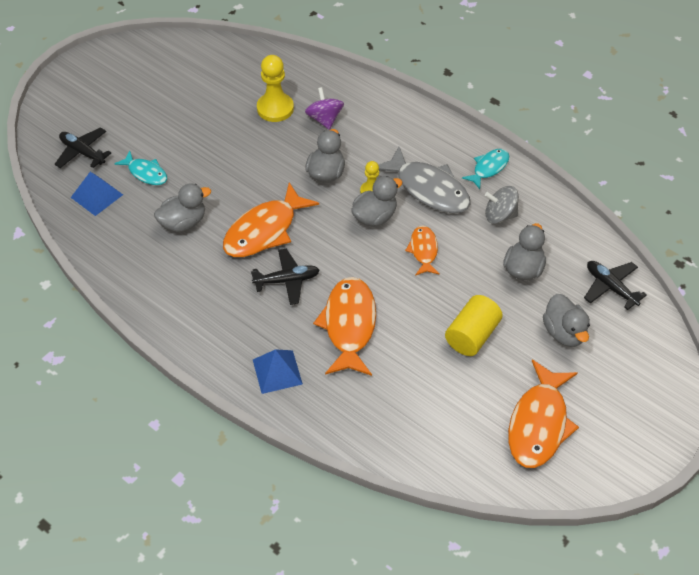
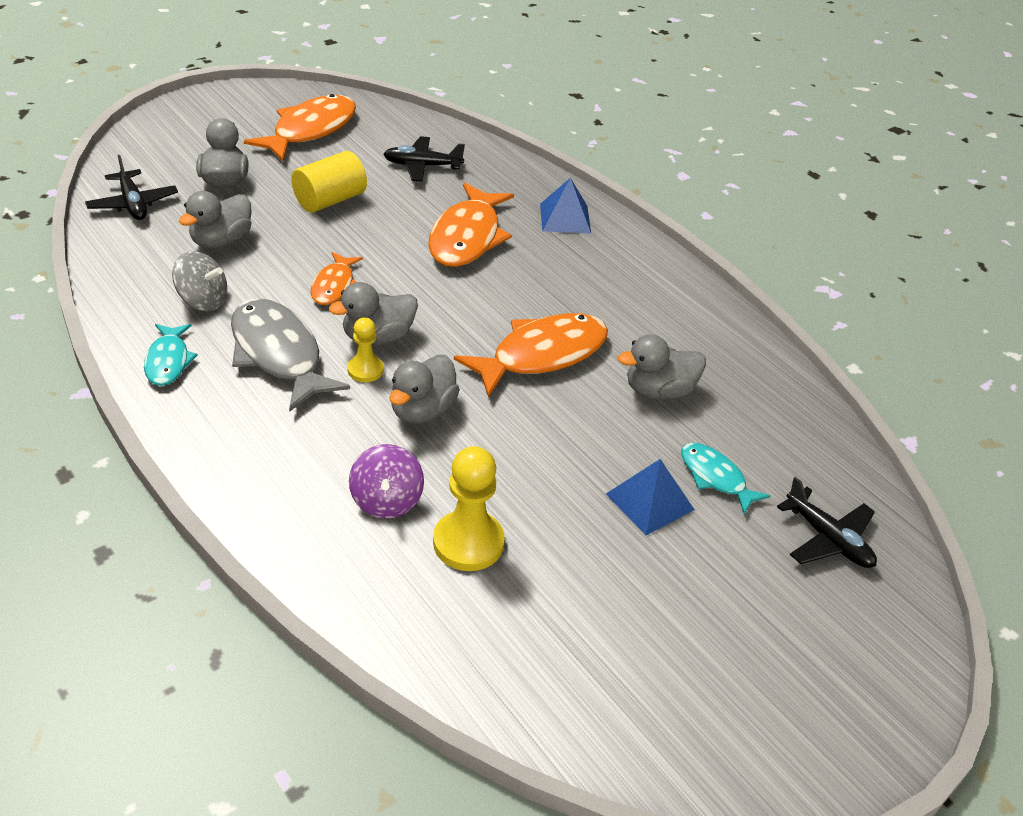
camera: 170 degrees left, 10 degrees down
blue pyramid [71,172,123,216] -> blue pyramid moved to [606,459,695,536]
black plane [251,248,320,305] -> black plane moved to [384,136,465,182]
turquoise fish [462,149,509,189] -> turquoise fish turned 60 degrees counterclockwise [144,324,198,386]

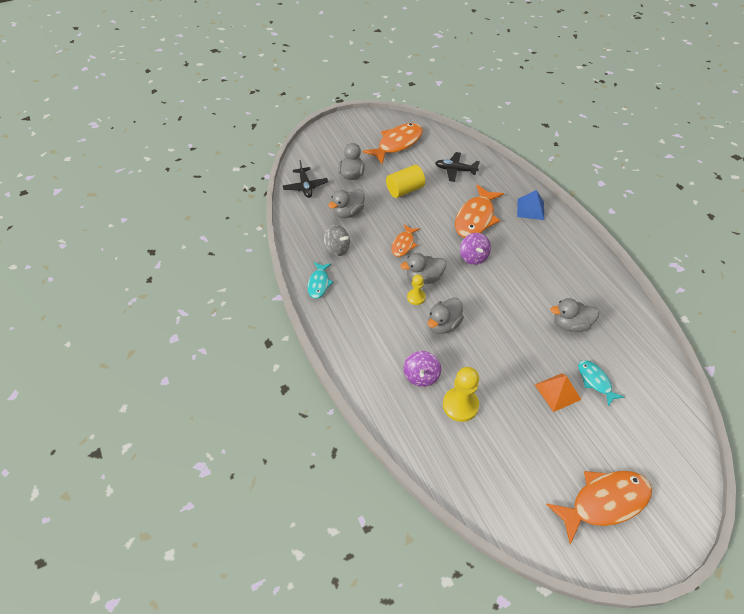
camera: 15 degrees right, 10 degrees up
grey fish [231,298,350,412] -> none
orange fish [454,313,608,398] -> orange fish moved to [546,471,652,544]
blue pyramid [606,459,695,536] -> orange pyramid [535,373,582,412]
black plane [777,477,877,568] -> none
none -> purple spinning top [460,233,491,265]

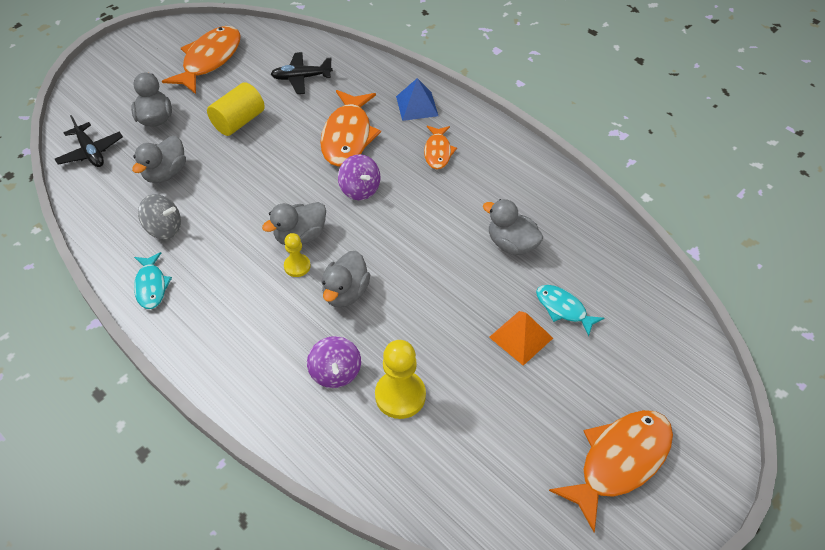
camera: 20 degrees left, 0 degrees up
orange fish [391,224,419,257] -> orange fish moved to [424,126,457,169]
grey duck [550,298,599,332] -> grey duck turned 60 degrees clockwise [483,199,544,255]

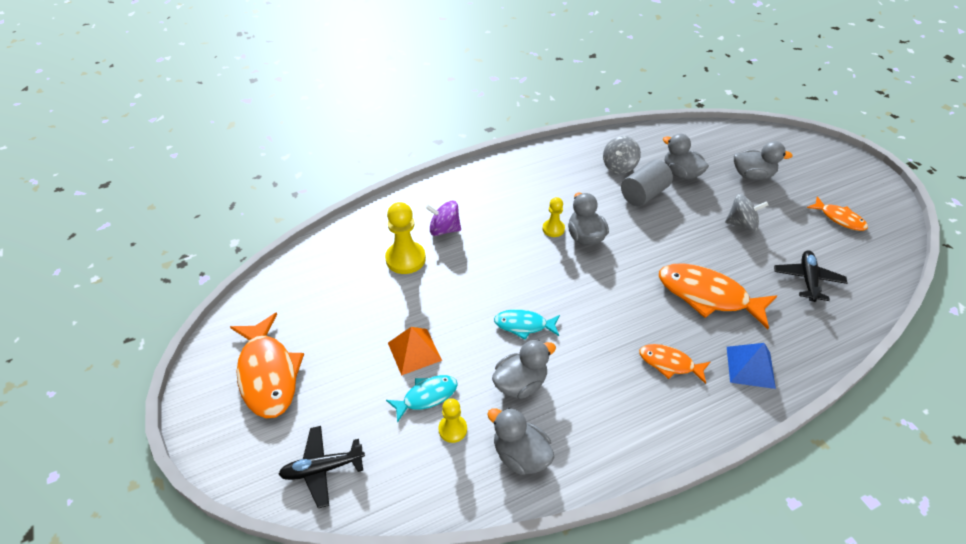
camera: 110 degrees right, 5 degrees down
black plane [55,115,123,167] -> black plane moved to [278,426,365,508]
turquoise fish [134,252,172,309] -> turquoise fish moved to [494,309,560,340]
orange fish [162,26,241,94] -> orange fish [807,196,868,231], size x0.56
yellow cylinder [207,82,265,136] -> grey spinning top [725,194,768,231]
grey duck [322,251,370,308] -> grey duck moved to [487,408,554,475]
purple spinning top [338,154,381,200] -> none
none -> yellow pawn [438,398,467,443]
none -> grey cylinder [621,160,673,206]

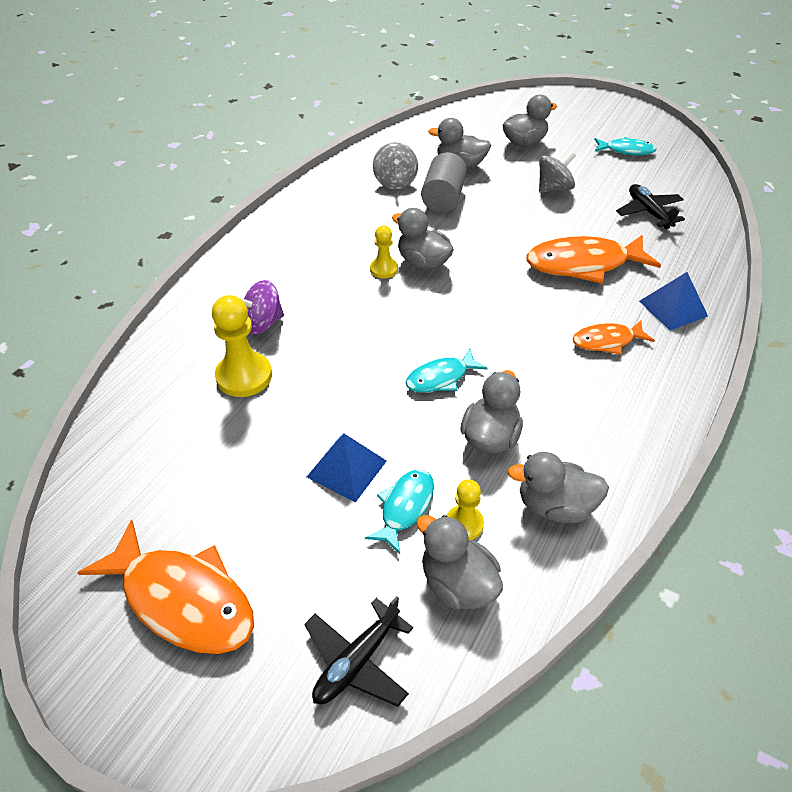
camera: 35 degrees left, 0 degrees up
orange pyramid [388,327,442,376] -> blue pyramid [307,434,387,503]
orange fish [807,196,868,231] -> turquoise fish [594,137,656,155]
none -> grey duck [416,515,503,610]

